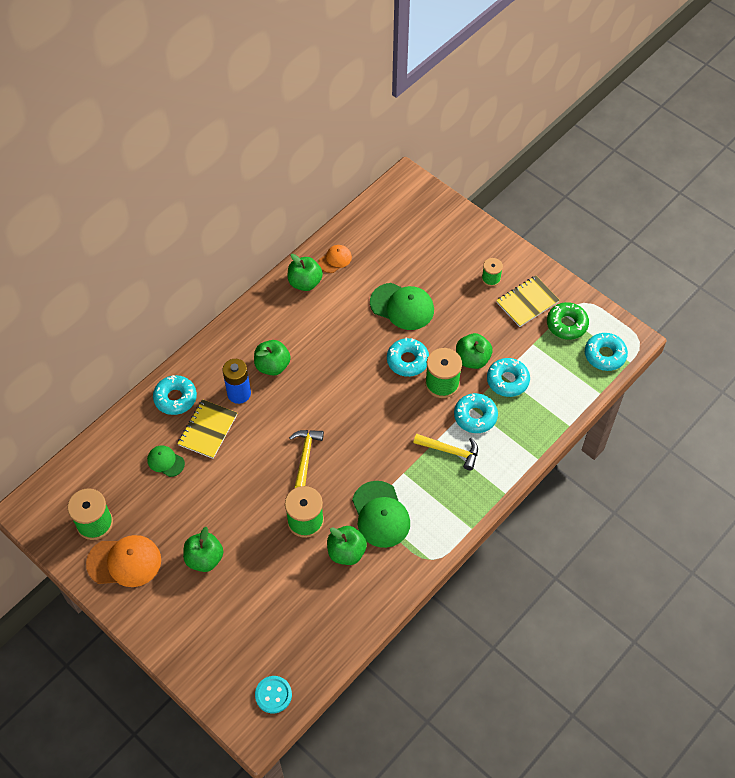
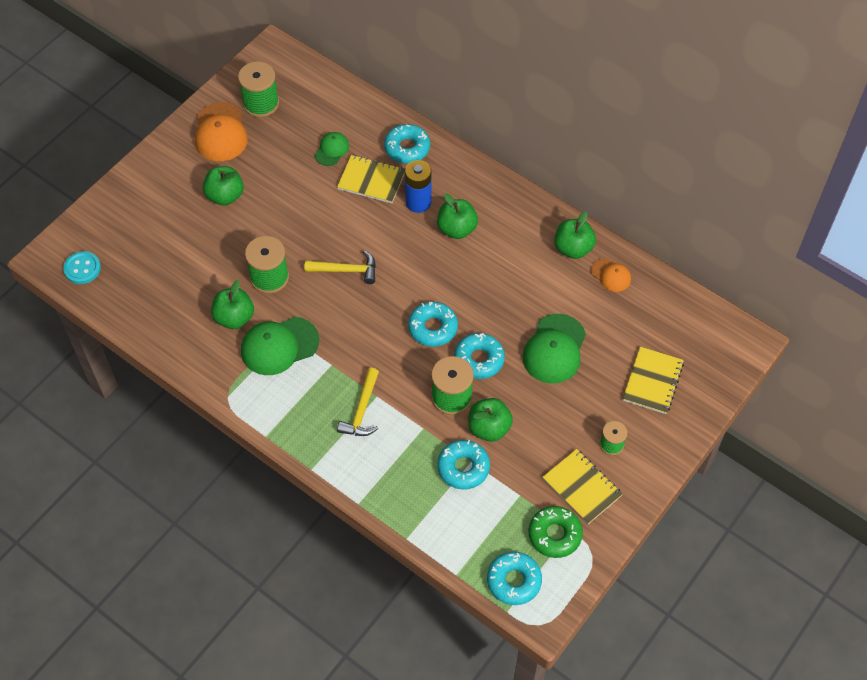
camera: 85 degrees right, 0 degrees up
turquoise donut [454,393,498,433] -> turquoise donut moved to [408,302,458,347]
none -> yellow notebook [623,347,684,414]

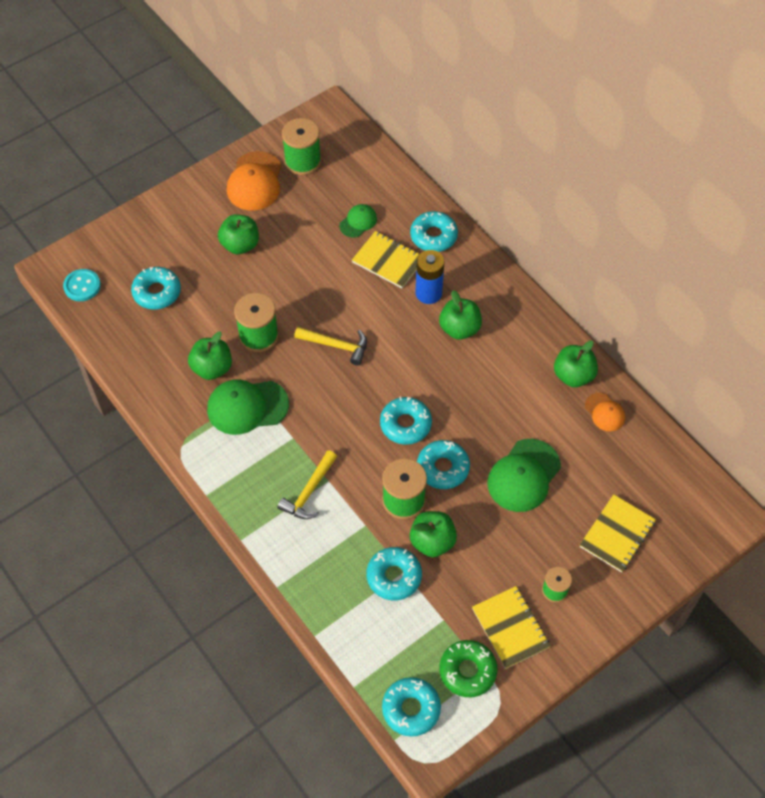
camera: 15 degrees right, 0 degrees up
none -> turquoise donut [131,267,181,310]

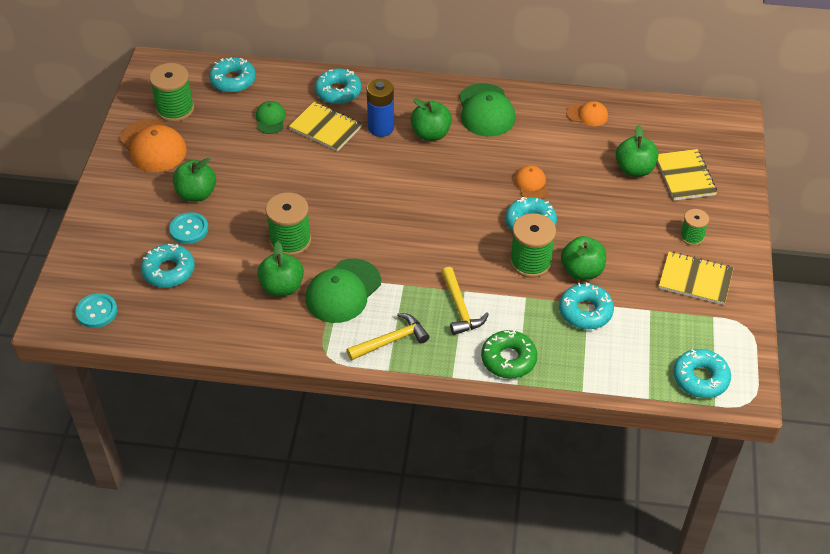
camera: 45 degrees left, 10 degrees down
yellow hammer [294,327,367,366] -> yellow hammer moved to [347,313,430,360]
yellow notebook [352,231,420,288] -> yellow notebook turned 45 degrees clockwise [289,102,362,151]
turquoise donut [380,397,432,445] -> turquoise donut moved to [209,57,256,93]
green donut [440,640,497,697] -> green donut moved to [481,330,538,379]
green cap [487,439,561,512] -> green cap moved to [459,83,516,137]
green apple [554,340,598,387] -> green apple moved to [616,125,658,177]
none -> turquoise button [169,212,208,244]
none -> orange cap [514,165,548,199]

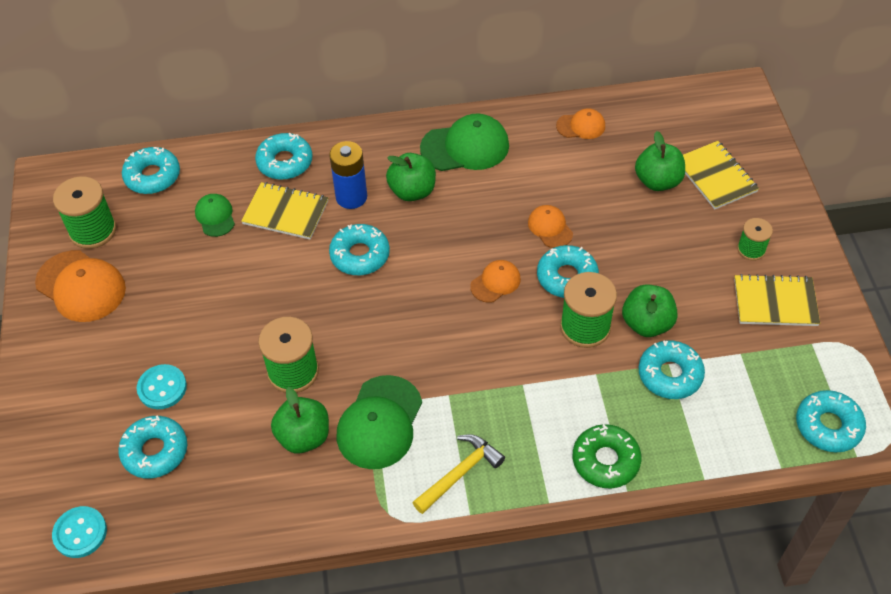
camera: 15 degrees left, 5 degrees up
green apple [173,158,216,202] -> none
yellow hammer [441,267,489,335] -> none
green cap [459,83,516,137] -> green cap turned 75 degrees counterclockwise [420,114,509,171]
none -> turquoise donut [329,224,390,275]
none -> orange cap [470,260,521,303]

